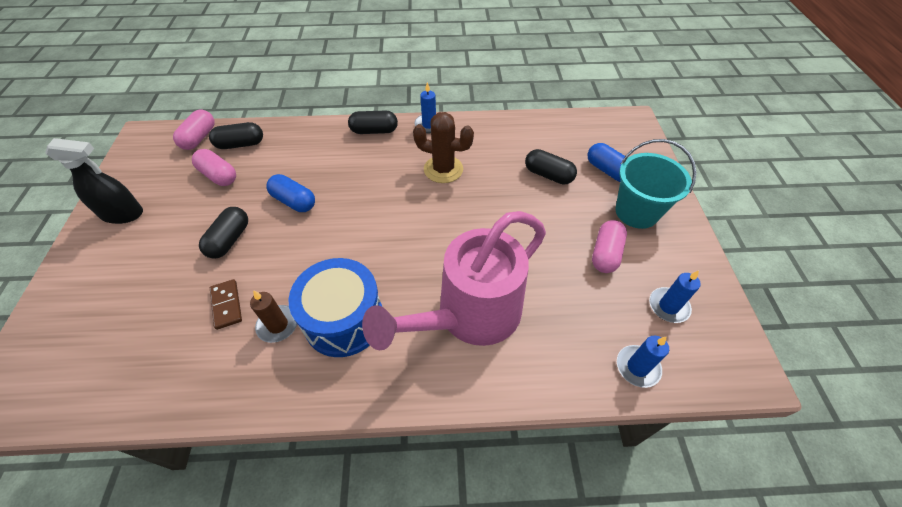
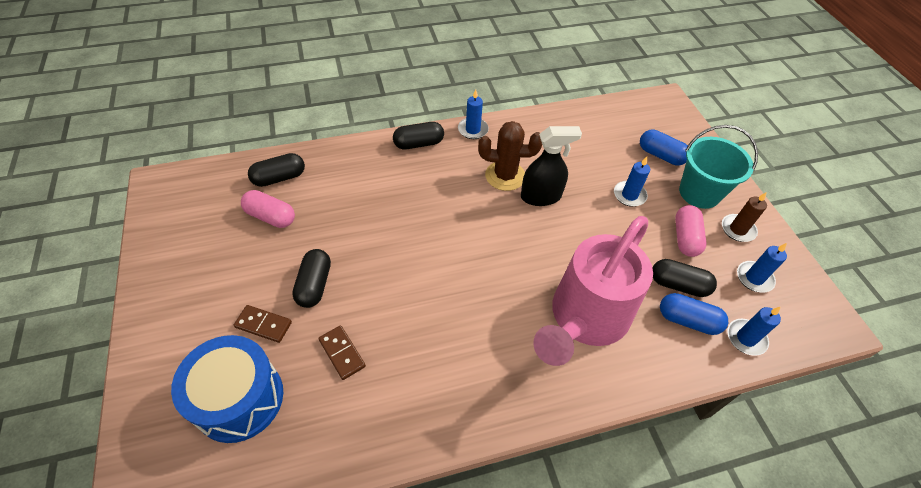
camera: 15 degrees left, 0 degrees up
black spray bottle [45,138,143,224] -> black spray bottle moved to [521,126,582,206]
pink capsule [173,110,215,150] -> none
brown candle [250,290,297,343] -> brown candle moved to [722,192,767,242]
blue capsule [266,174,315,212] -> blue capsule moved to [660,293,728,335]
blue drum [289,258,382,357] -> blue drum moved to [171,335,283,443]
black capsule [525,149,577,185] -> black capsule moved to [653,259,717,297]
none -> brown domino [234,305,292,343]
none -> blue candle [614,157,650,207]

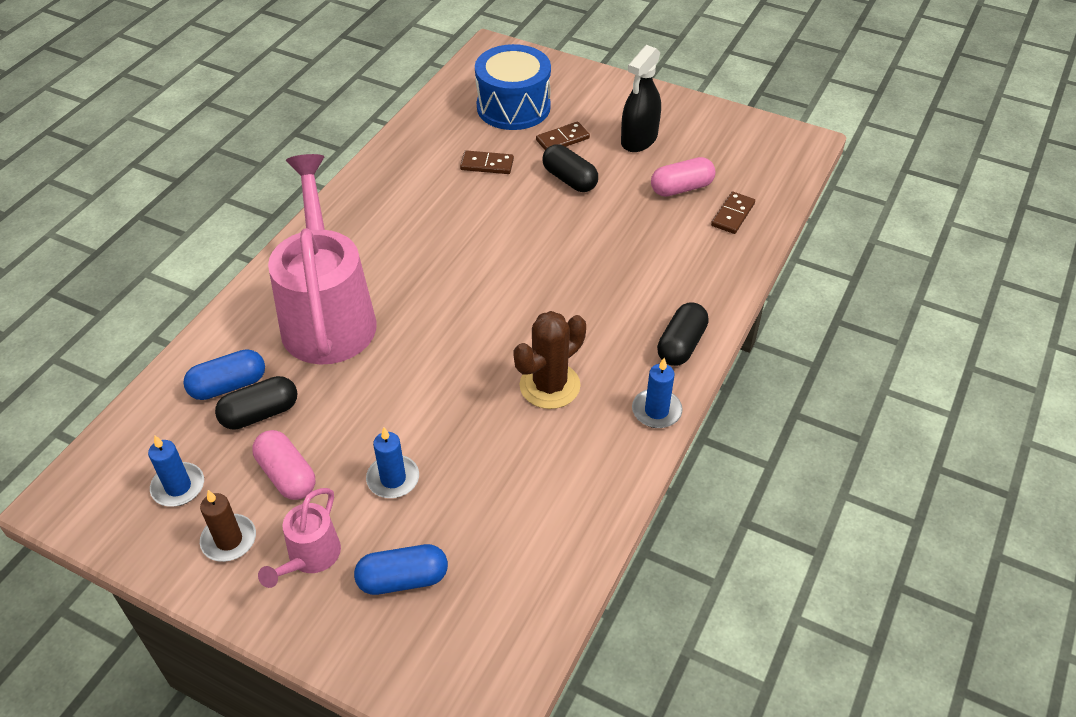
camera: 135 degrees right, 5 degrees down
black capsule [248,153,305,187] -> brown domino [711,192,755,234]
black spray bottle [521,126,582,206] -> black spray bottle moved to [621,45,661,152]
turquoise bucket [679,125,758,209] -> pink watering can [258,488,341,588]
blue candle [727,306,781,356] -> none

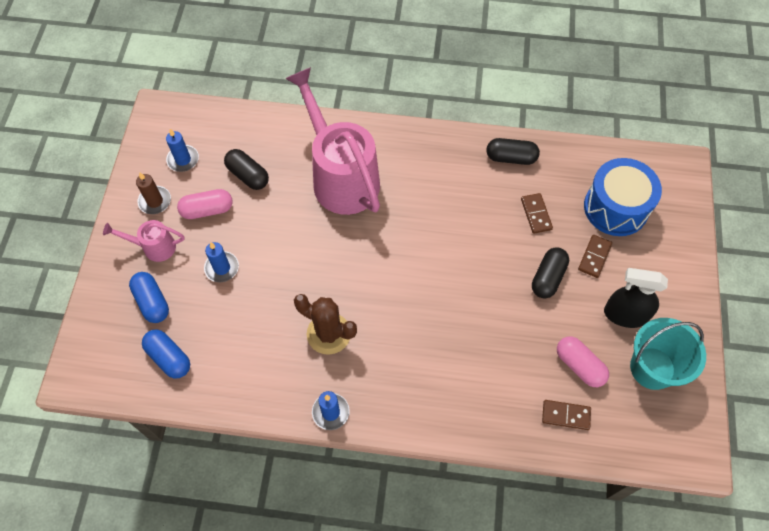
camera: 70 degrees right, 15 degrees up
blue capsule [183,349,265,400] -> blue capsule moved to [142,330,190,379]
pink capsule [252,430,315,500] -> pink capsule turned 45 degrees clockwise [177,189,233,219]
pink watering can [268,154,377,365] -> pink watering can turned 90 degrees counterclockwise [285,67,380,215]
brown domino [536,122,590,150] -> brown domino turned 75 degrees clockwise [578,235,612,278]
black capsule [657,302,709,366] -> black capsule moved to [486,138,540,165]
none -> turquoise bucket [630,318,706,390]

